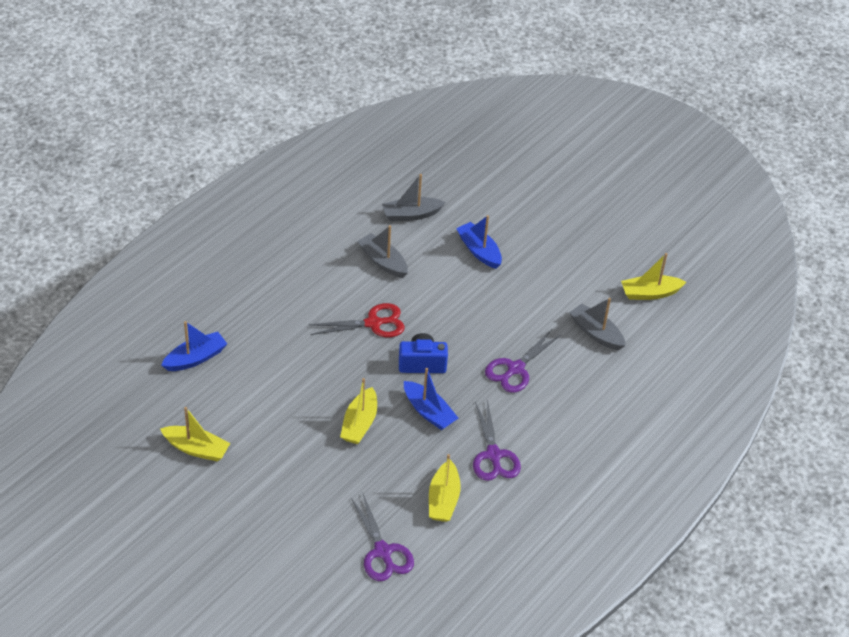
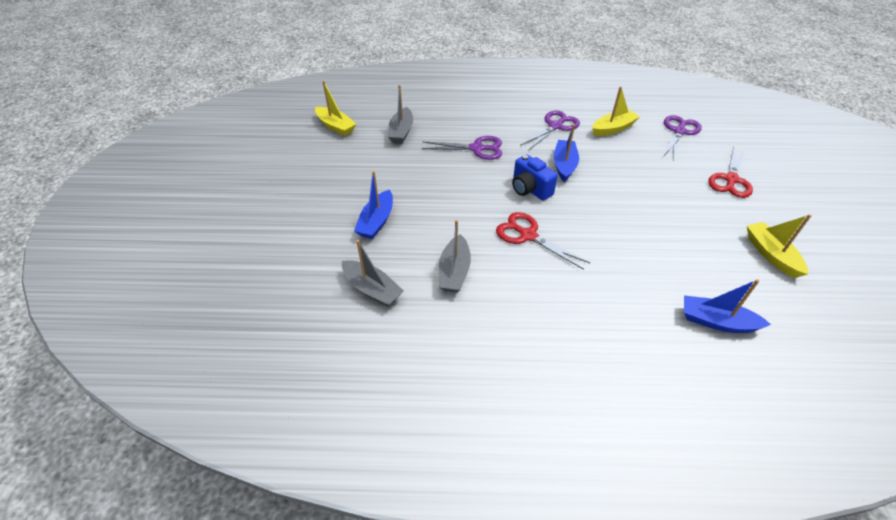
camera: 125 degrees left, 0 degrees up
yellow boat [340,378,377,444] -> none
none -> red scissors [708,147,753,198]

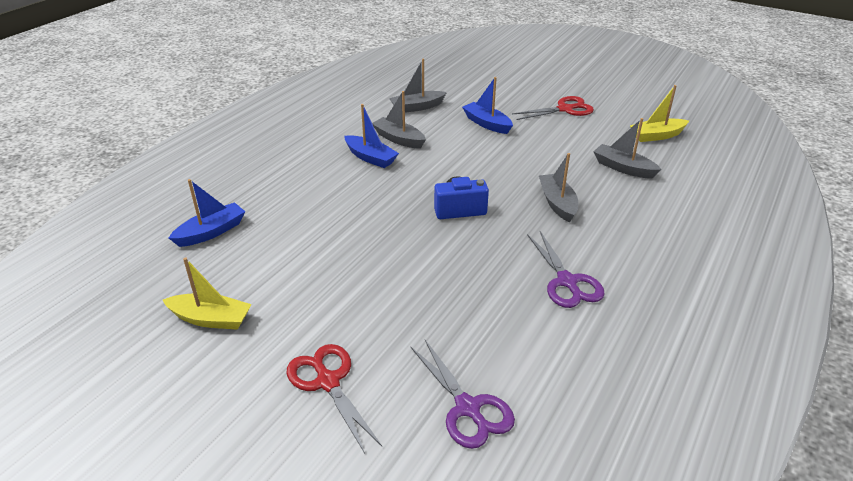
camera: 120 degrees right, 10 degrees down
purple scissors [422,136,502,160] -> grey boat [539,153,578,223]
red scissors [496,212,590,270] -> red scissors moved to [512,96,594,120]
blue boat [554,124,579,182] -> blue boat moved to [344,104,399,168]
yellow boat [592,86,640,136] -> none

